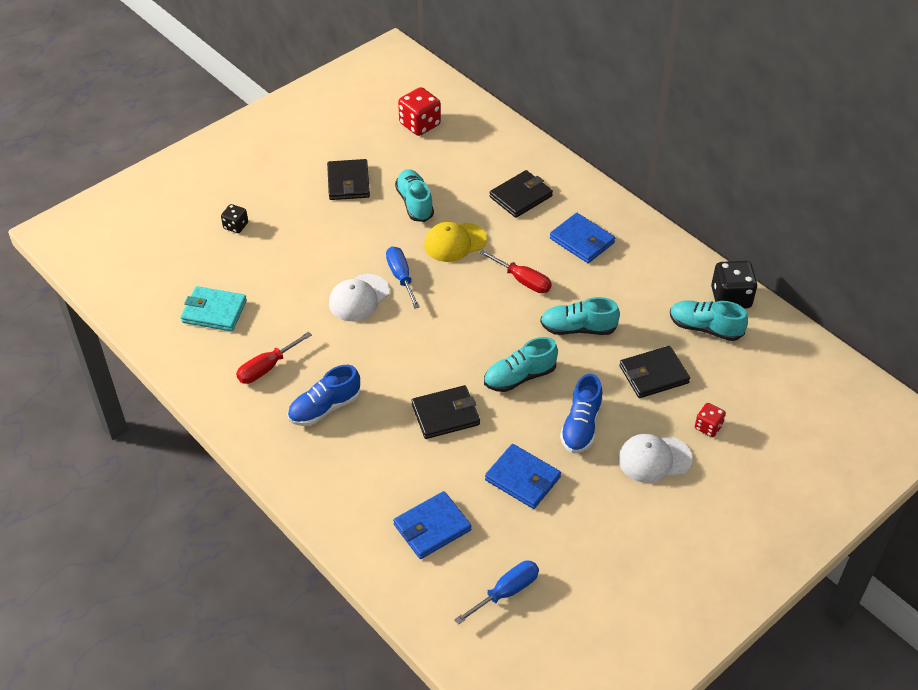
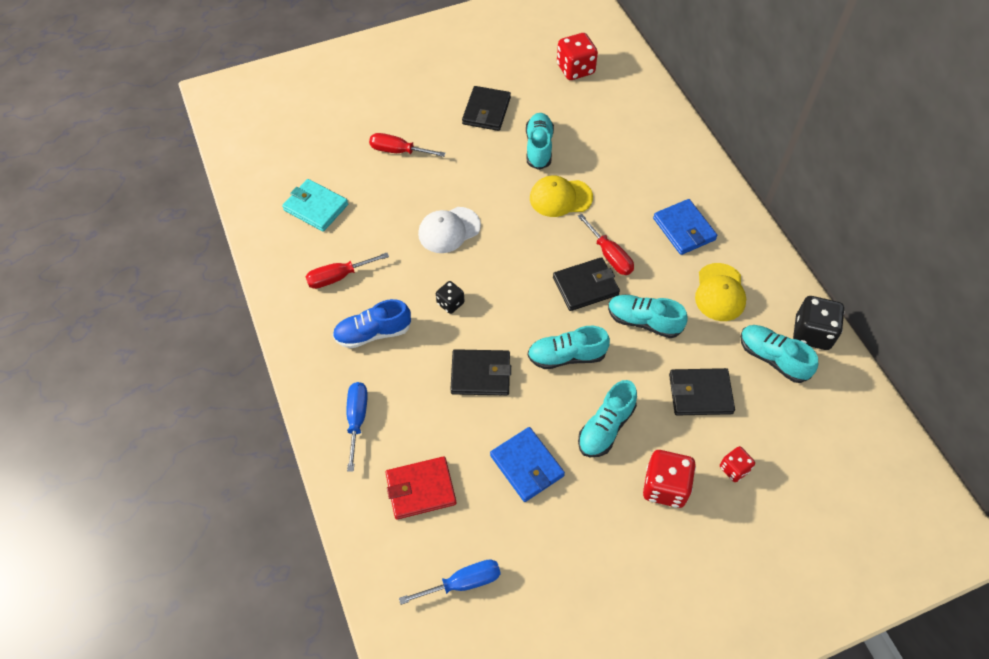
camera: 20 degrees right, 10 degrees up
black dice [221,204,248,233] -> black dice moved to [436,281,464,314]
blue screwdriver [386,246,420,309] -> blue screwdriver moved to [346,382,368,472]
blue wallet [393,491,472,559] -> red wallet [385,456,457,519]
black wallet [490,170,553,218] -> black wallet moved to [553,257,620,311]
blue shoe [560,374,603,453] -> turquoise shoe [578,380,637,457]
white cap [618,434,693,483] -> red dice [643,450,696,508]
none -> red screwdriver [369,133,446,157]
none -> yellow cap [695,263,746,321]

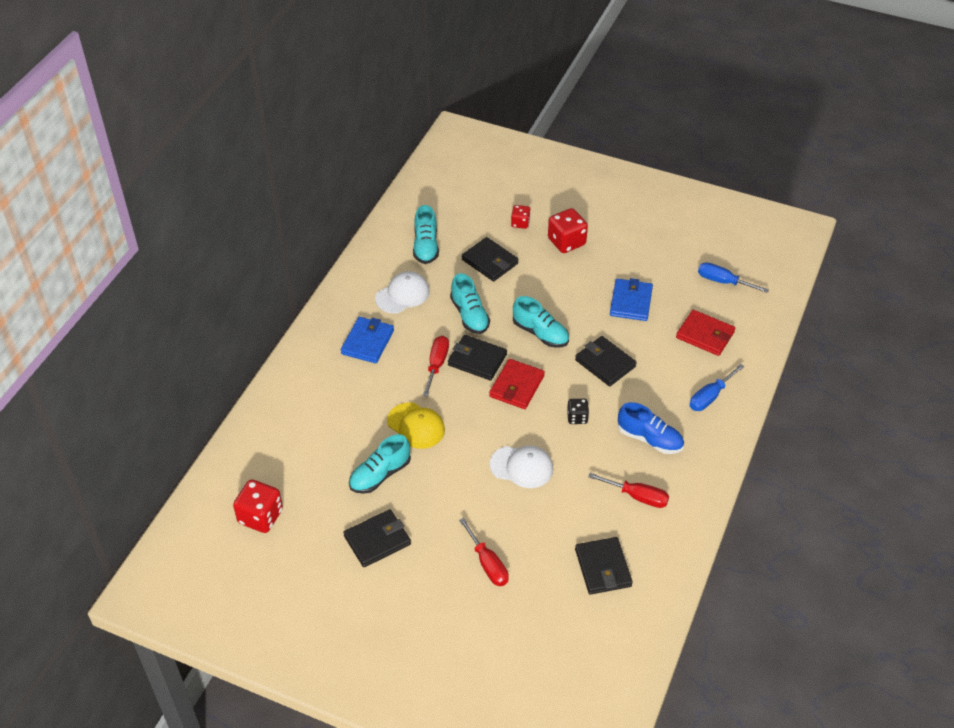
camera: 135 degrees left, 10 degrees down
turquoise wallet [282,179,348,232] -> black wallet [575,537,633,595]
turquoise shoe [578,380,637,457] -> none
yellow cap [695,263,746,321] -> white cap [375,271,430,314]
black dice [793,296,844,350] -> none
none -> red wallet [489,359,545,409]

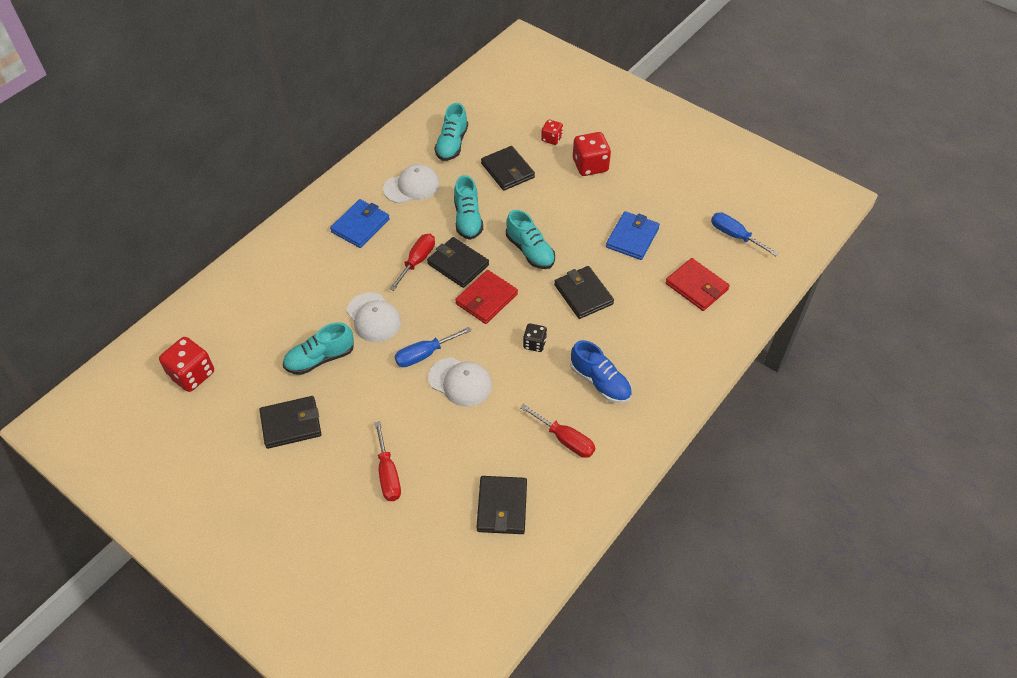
camera: 15 degrees right, 5 degrees up
yellow cap [387,402,445,449] -> white cap [347,292,401,342]
blue screwdriver [689,364,744,411] -> blue screwdriver moved to [395,327,472,367]

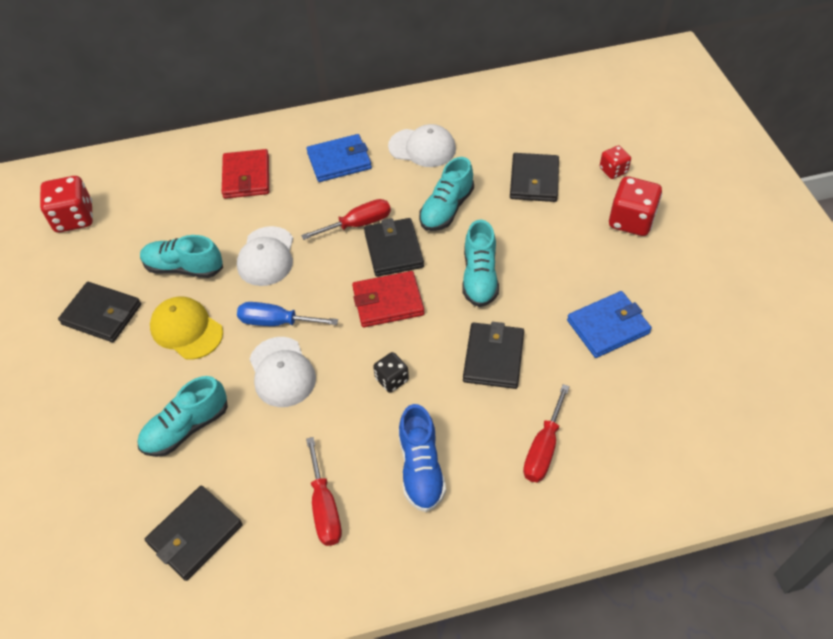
camera: 40 degrees right, 0 degrees up
red screwdriver [375,421,401,501] -> red screwdriver moved to [523,384,570,482]
turquoise shoe [435,103,468,161] -> turquoise shoe moved to [137,376,228,457]
red wallet [665,258,730,311] -> red wallet moved to [222,149,269,199]
blue screwdriver [711,212,779,256] -> none
none -> yellow cap [150,297,223,360]

